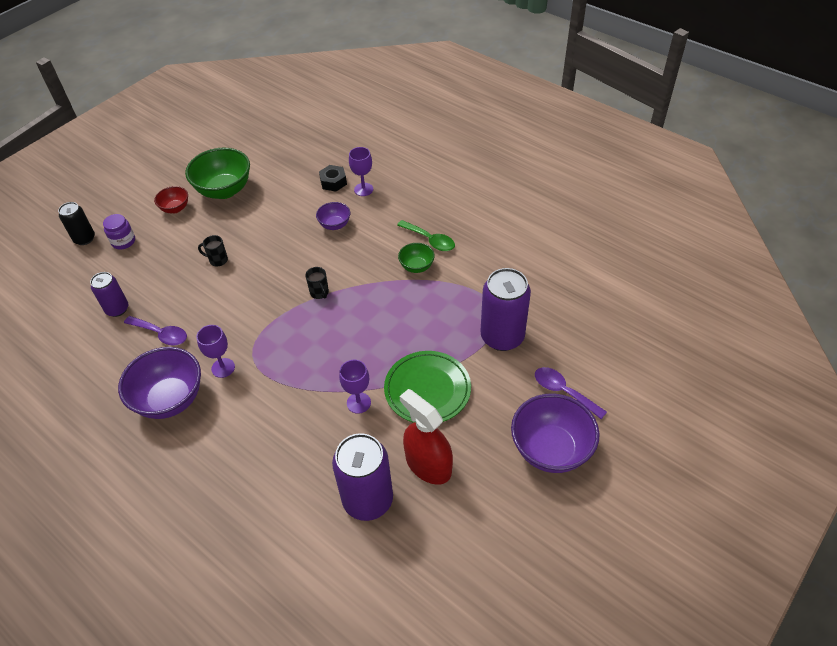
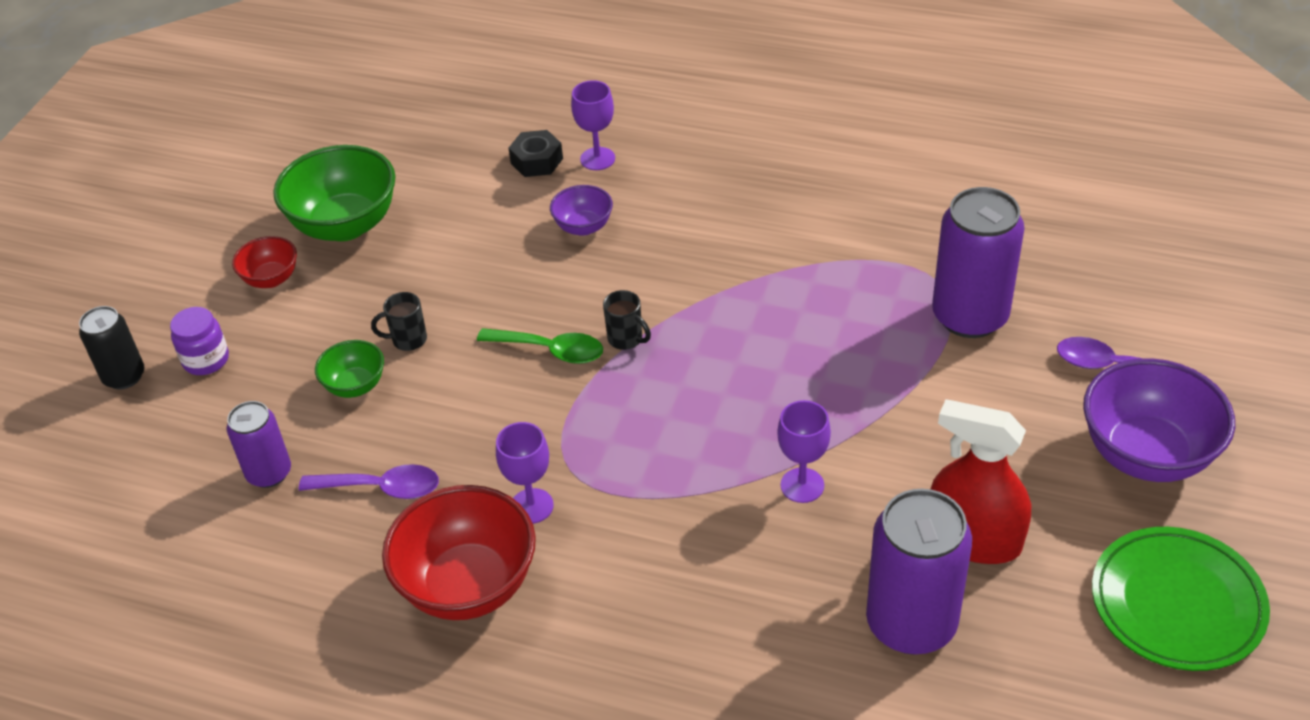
camera: 20 degrees left, 5 degrees down
purple bowl [118,347,201,419] -> red bowl [382,485,536,620]
green plate [384,351,471,423] -> green plate moved to [1092,527,1270,671]
green spoon [397,220,455,251] -> green spoon moved to [477,328,603,364]
green bowl [398,243,435,273] -> green bowl moved to [315,340,384,398]

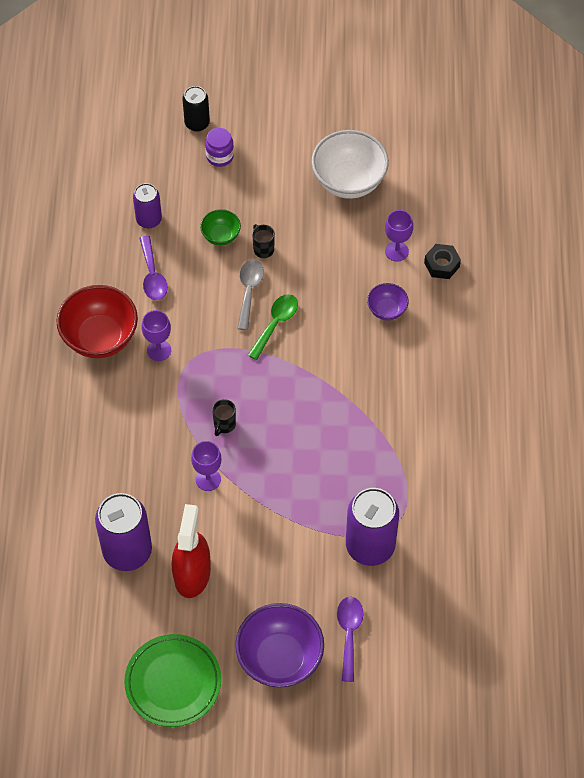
camera: 70 degrees right, 15 degrees up
red bowl [232,236,297,288] -> none
green bowl [273,145,396,241] -> white bowl [311,130,389,199]
green spoon [477,328,603,364] -> green spoon turned 150 degrees counterclockwise [248,294,298,360]
purple goblet [571,80,615,170] -> purple goblet moved to [385,210,413,262]
black mug [603,290,651,350] -> black mug moved to [212,399,236,436]
none -> grey spoon [237,260,264,330]

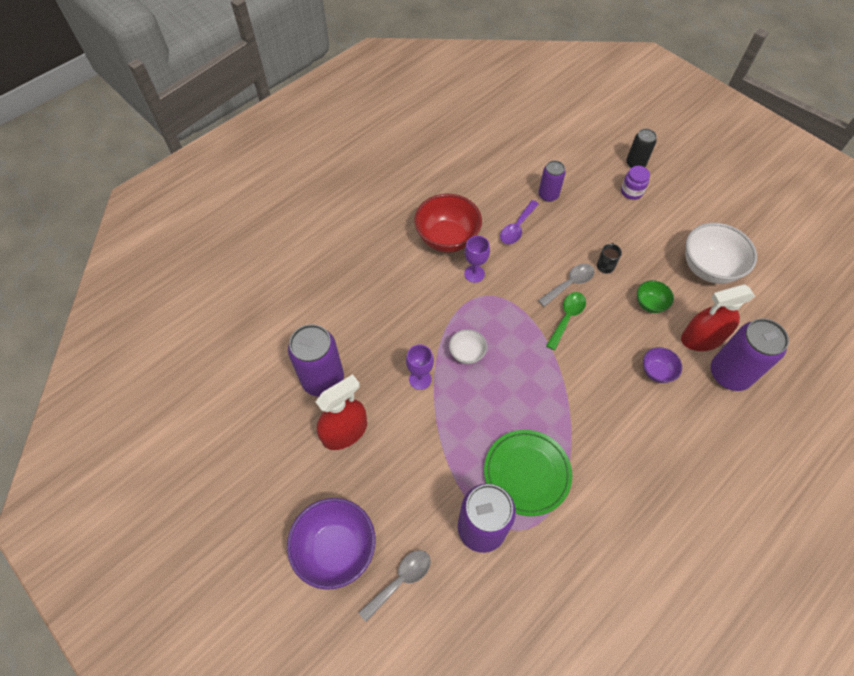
camera: 45 degrees right, 0 degrees up
green plate [124,634,221,727] -> green plate moved to [484,430,572,516]
green bowl [200,209,241,246] -> green bowl moved to [637,280,674,313]
black mug [212,399,236,436] -> white bowl [449,329,487,364]
green spoon [248,294,298,360] -> green spoon turned 45 degrees counterclockwise [546,292,586,350]
purple spoon [337,597,363,682] -> grey spoon [358,550,431,622]
purple goblet [385,210,413,262] -> red spray bottle [681,284,755,351]
black nut [424,244,461,279] -> purple can [711,318,789,391]

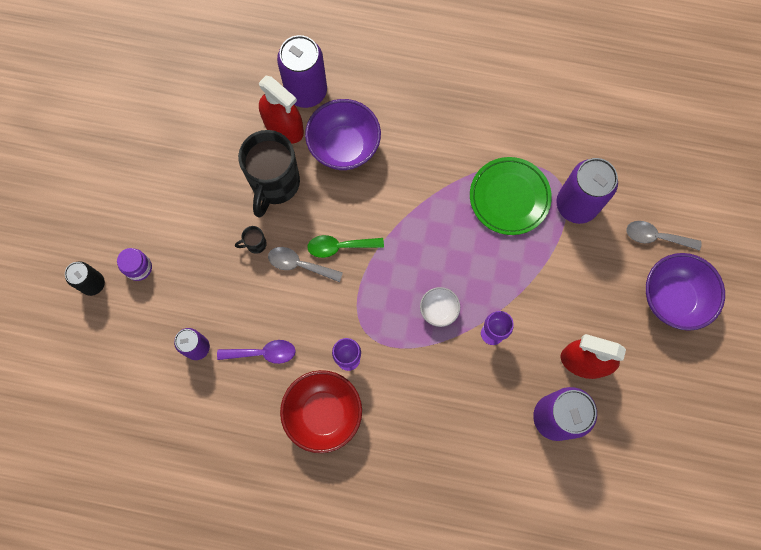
camera: 125 degrees left, 15 degrees up
green bowl [637,280,674,313] -> black mug [238,130,300,218]
purple bowl [643,347,682,383] -> purple bowl [305,99,381,170], size x1.93
white bowl [685,223,757,284] -> none

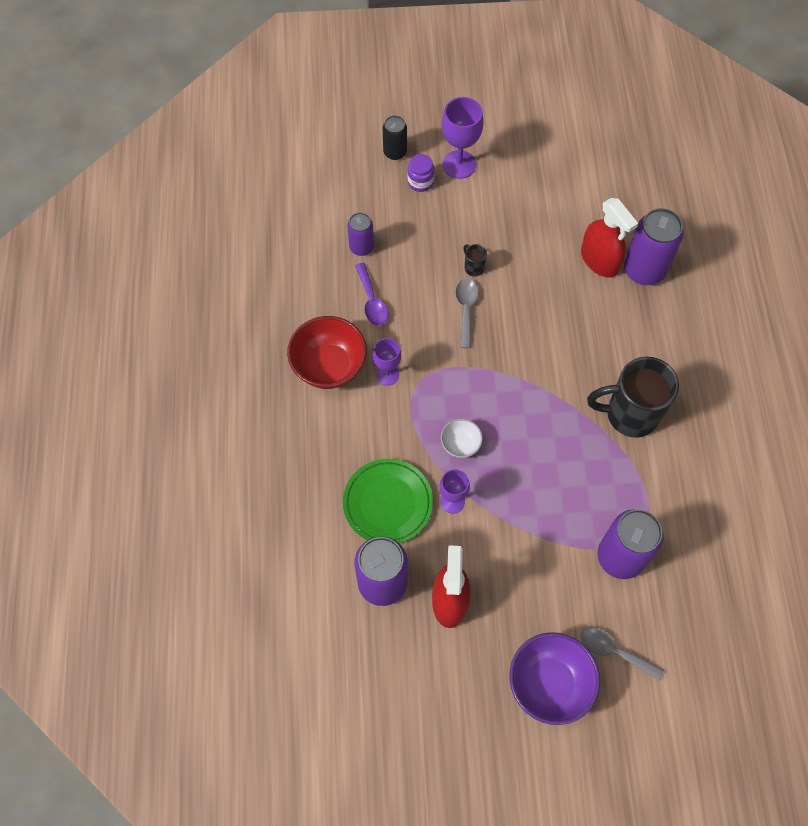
camera: 75 degrees right, 10 degrees down
black mug [238,130,300,218] -> black mug moved to [587,357,679,438]
red spray bottle [259,76,304,144] -> red spray bottle turned 60 degrees counterclockwise [581,198,638,278]
purple bowl [305,99,381,170] -> none
green spoon [307,235,384,258] -> none
green plate [470,157,552,235] -> green plate moved to [343,459,433,544]
grey spoon [626,221,702,251] -> grey spoon turned 60 degrees counterclockwise [580,627,664,680]
none -> purple goblet [442,97,484,179]

